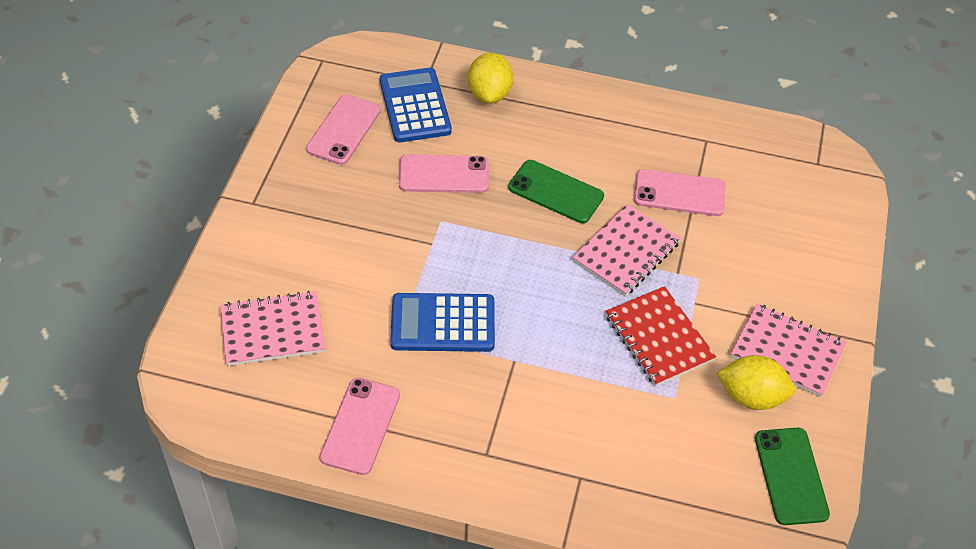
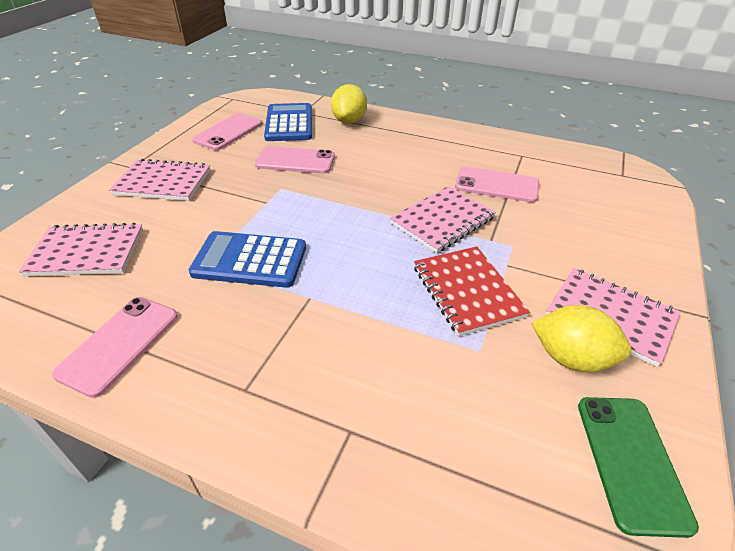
camera: 10 degrees right, 10 degrees down
green phone [508,160,604,223] -> none
none -> pink notebook [109,159,210,201]

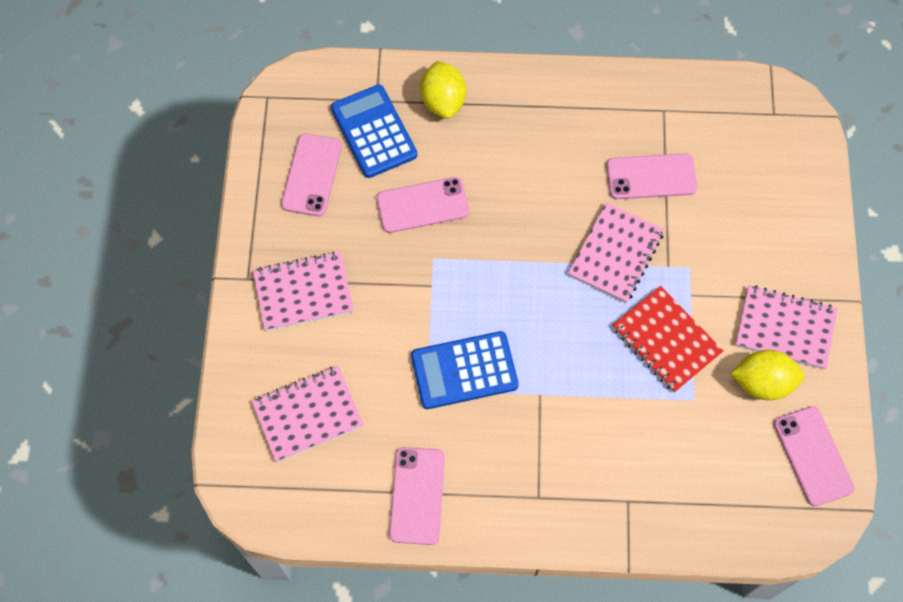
camera: 20 degrees left, 25 degrees up
green phone [578,397,699,538] -> pink phone [774,406,855,506]

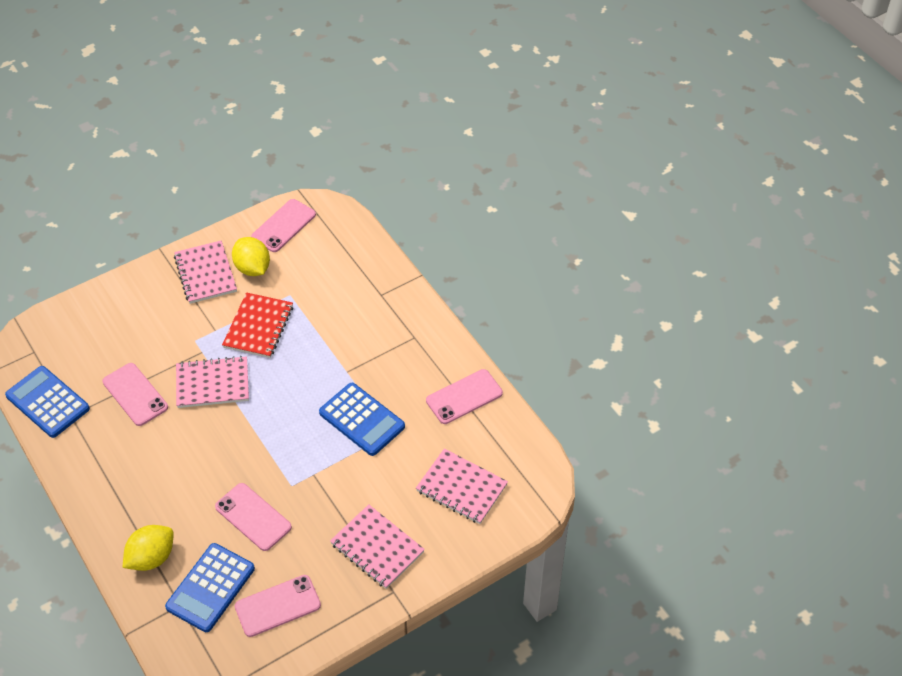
camera: 125 degrees left, 15 degrees down
none -> blue calculator [5,366,90,438]

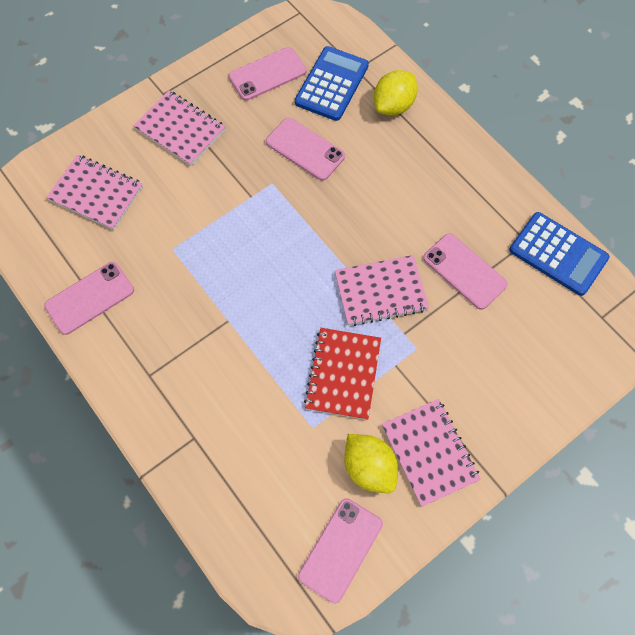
camera: 175 degrees right, 15 degrees up
blue calculator [319,383,405,456] -> none

